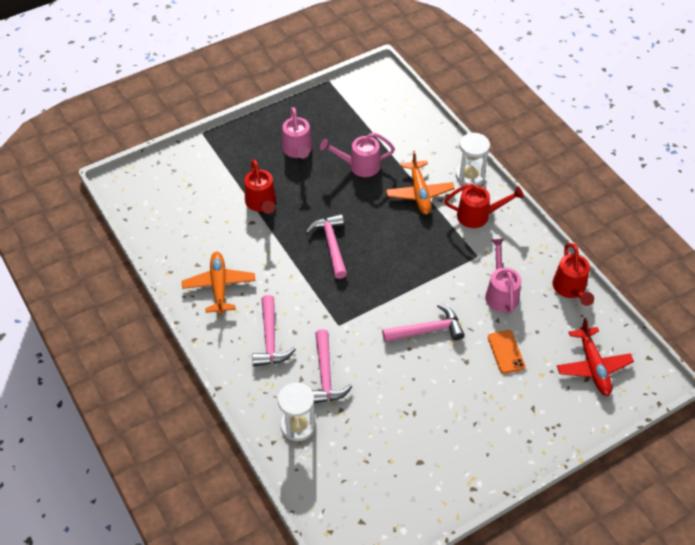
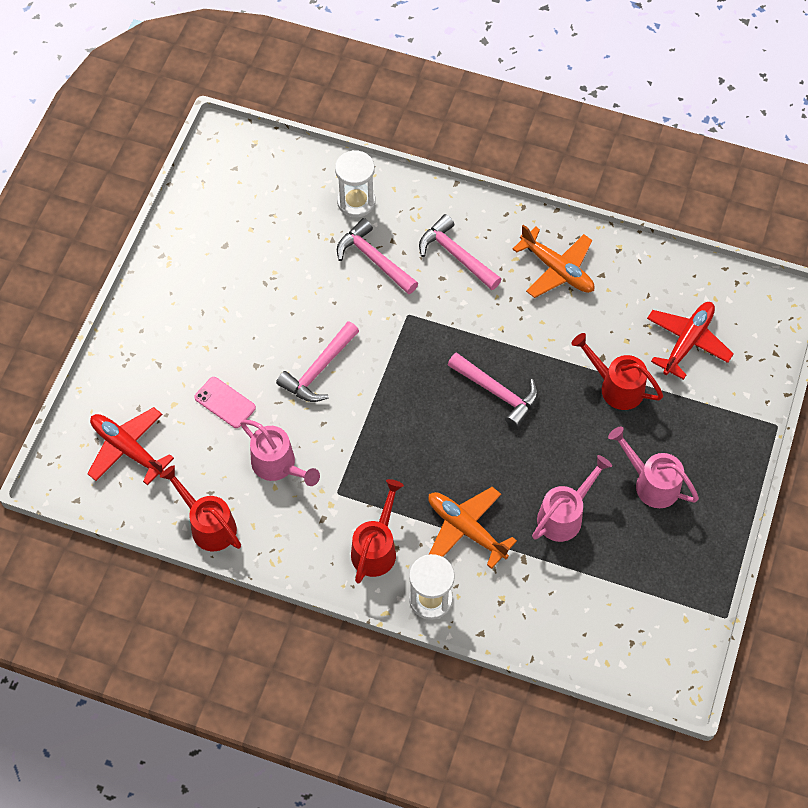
camera: 140 degrees right, 10 degrees up
red watering can [444,184,524,228] -> red watering can turned 150 degrees clockwise [351,479,404,584]
orange phone [488,330,525,374] -> pink phone [194,377,256,428]
none -> red plane [647,302,734,380]

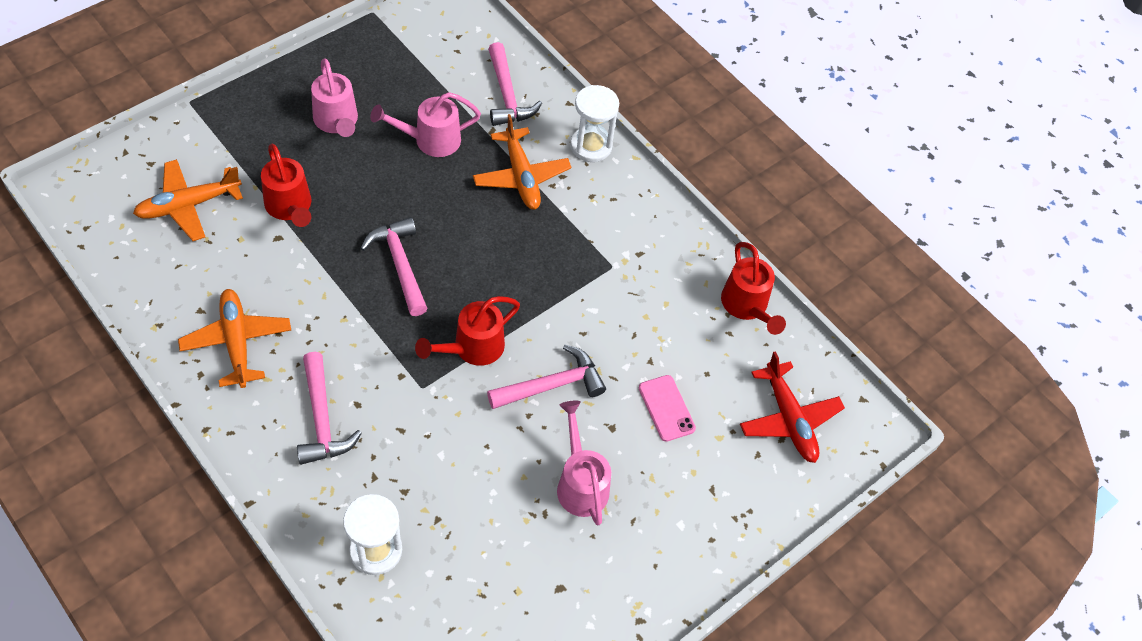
camera: 155 degrees left, 5 degrees down
pink watering can [240,420,320,486] -> pink watering can moved to [557,401,611,526]
pink hammer [337,218,418,294] -> pink hammer moved to [488,42,542,126]
red watering can [351,479,404,584] -> red watering can moved to [415,296,520,366]
red plane [647,302,734,380] -> orange plane [133,159,243,241]

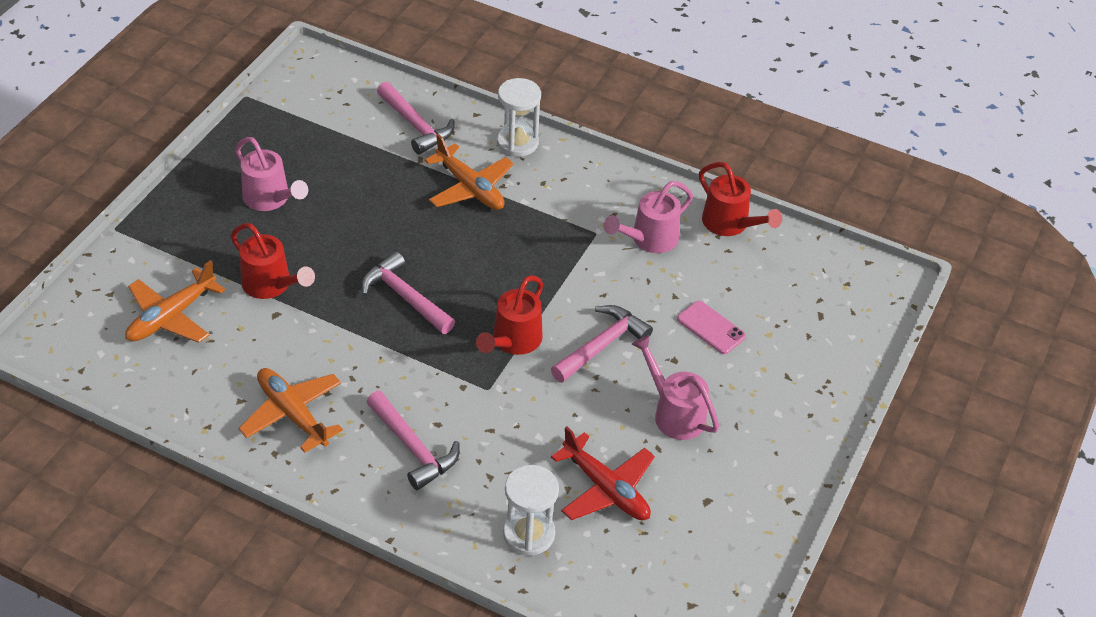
camera: 20 degrees left, 10 degrees down
pink watering can [370,92,481,157] -> pink watering can moved to [604,181,693,253]
red plane [740,351,845,463] -> red plane moved to [551,426,655,520]

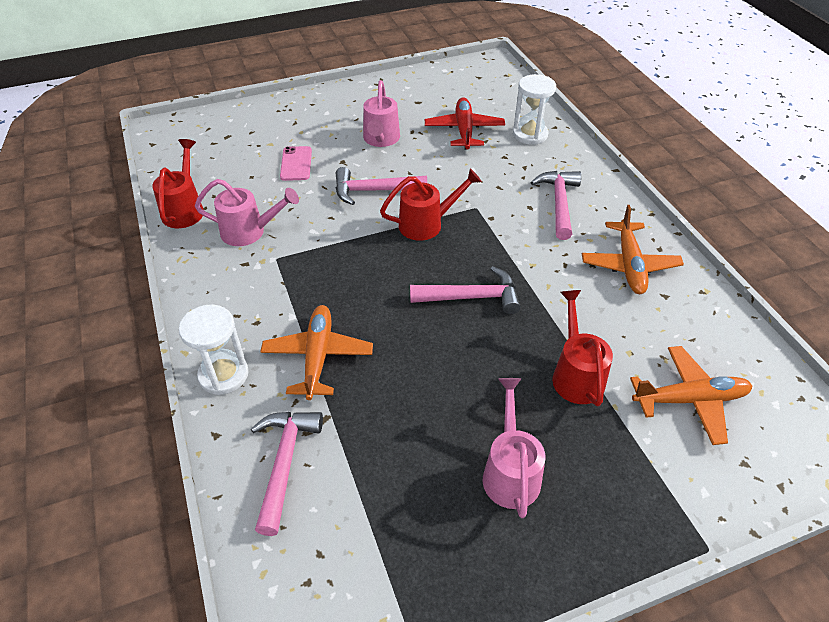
camera: 135 degrees left, 0 degrees up
pink hammer [361,252,455,334] -> pink hammer turned 90 degrees counterclockwise [410,266,521,314]

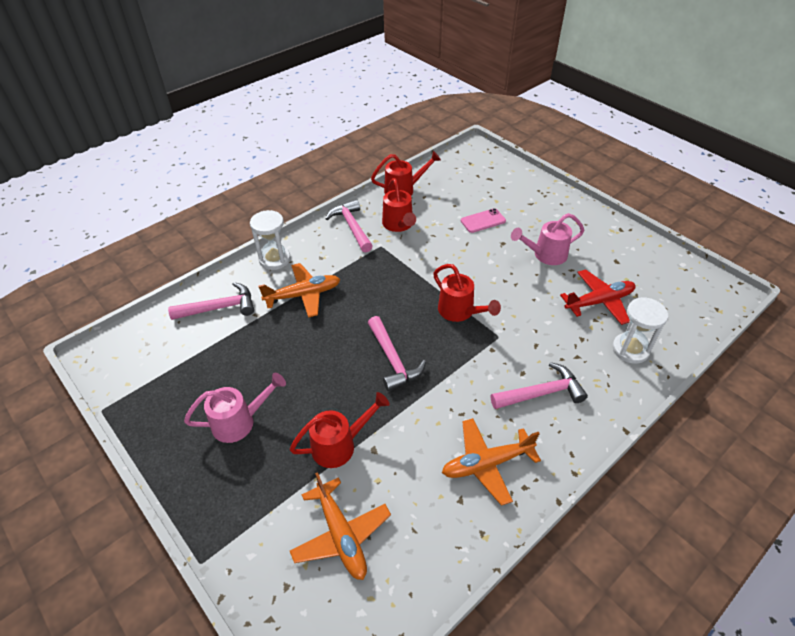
camera: 70 degrees right, 0 degrees up
pink watering can [195,179,299,246] -> red watering can [382,178,416,232]
pink hammer [336,167,427,205] -> pink hammer moved to [325,199,373,253]

